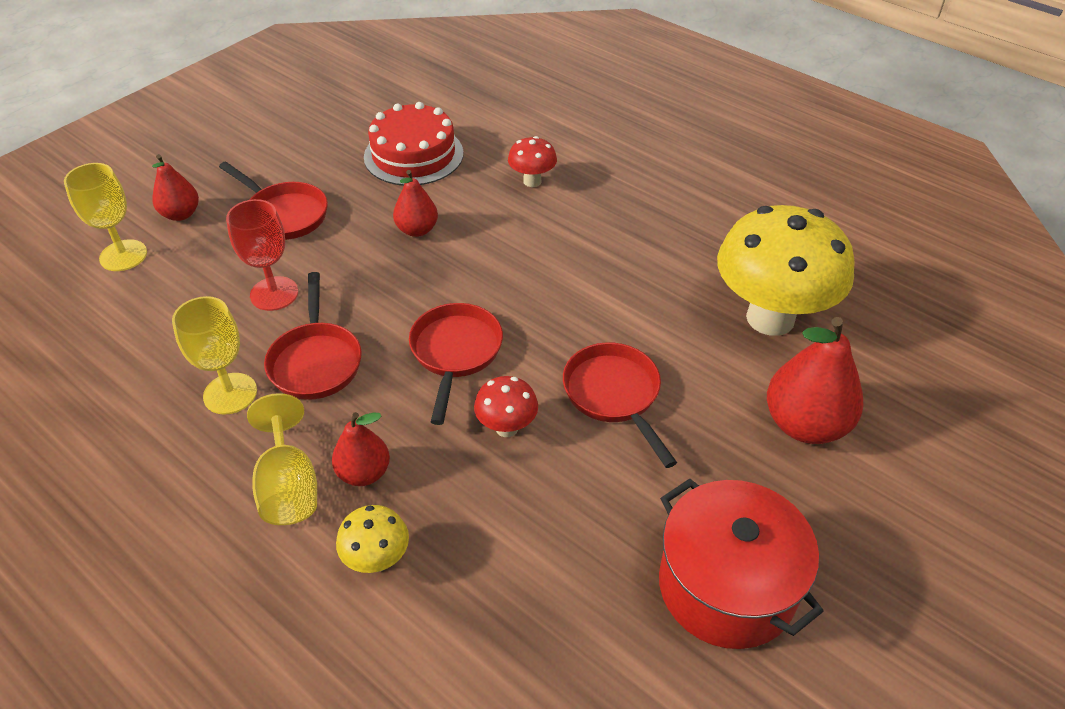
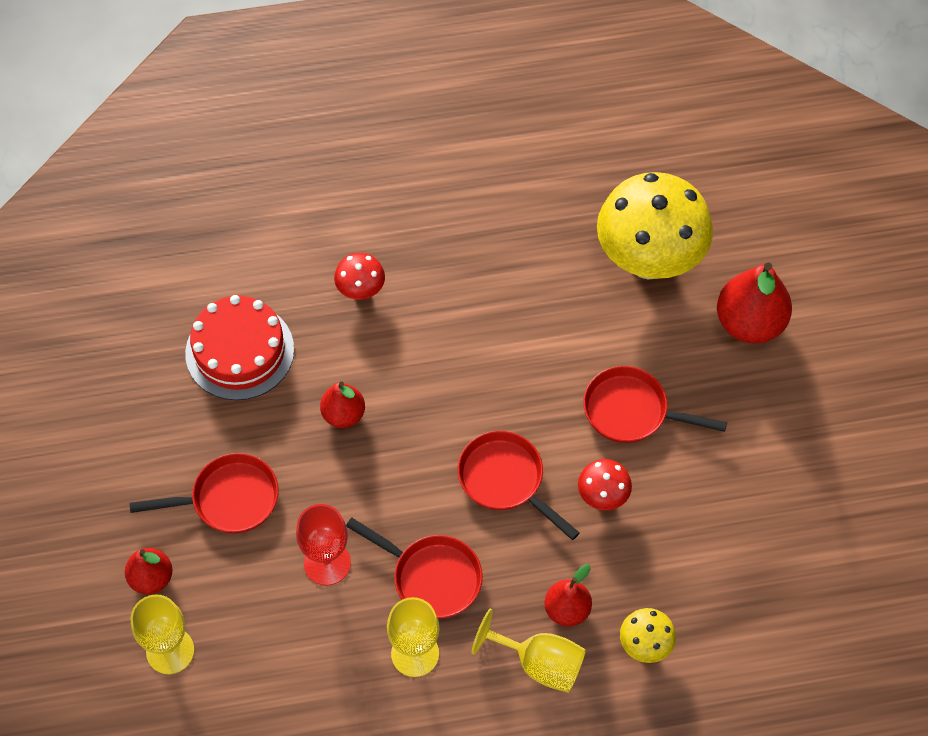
camera: 50 degrees left, 15 degrees up
red pot [659,479,824,649] -> none

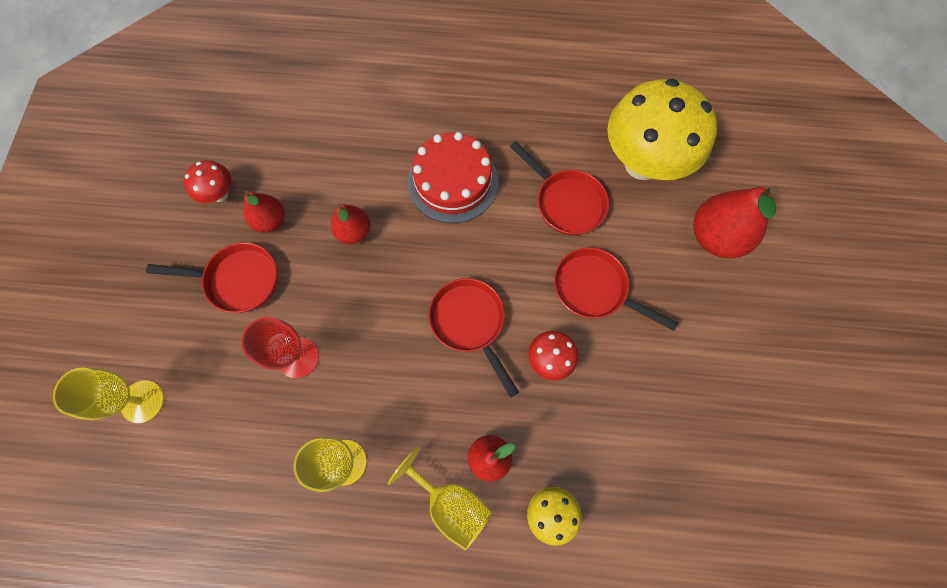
camera: 15 degrees right, 10 degrees up
red pear [125,548,172,594] -> red pear moved to [244,191,285,233]
red cake [185,295,294,400] -> red cake moved to [408,132,498,223]
red mushroom [334,253,385,300] -> red mushroom moved to [184,160,231,203]
red pan [346,517,483,619] -> red pan moved to [510,141,609,235]

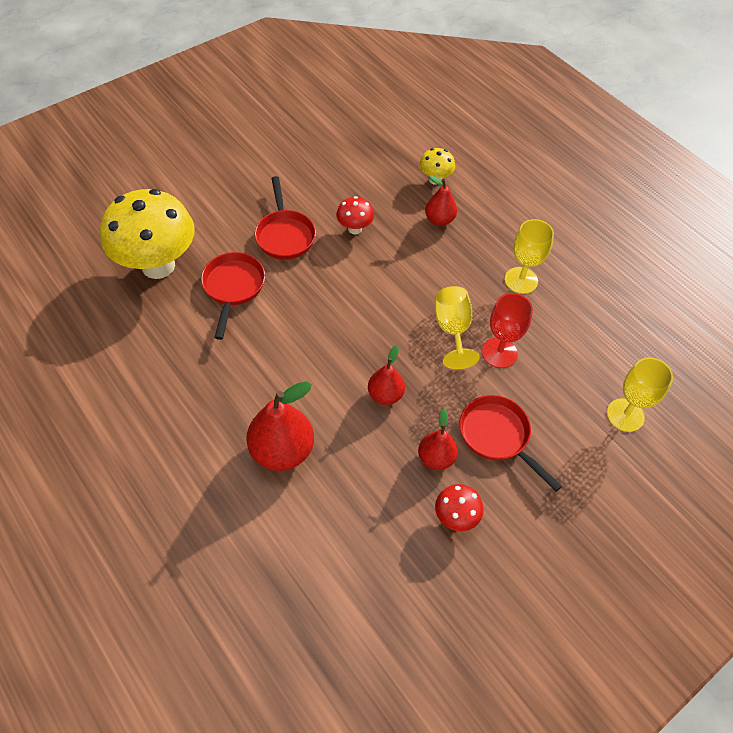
camera: 135 degrees left, 15 degrees down
yellow goblet [388,447,493,550] -> yellow goblet moved to [435,286,480,369]
red cake [408,132,498,223] -> none
red pan [428,278,519,398] -> none
red pear [693,186,779,258] -> red pear moved to [246,381,314,471]

